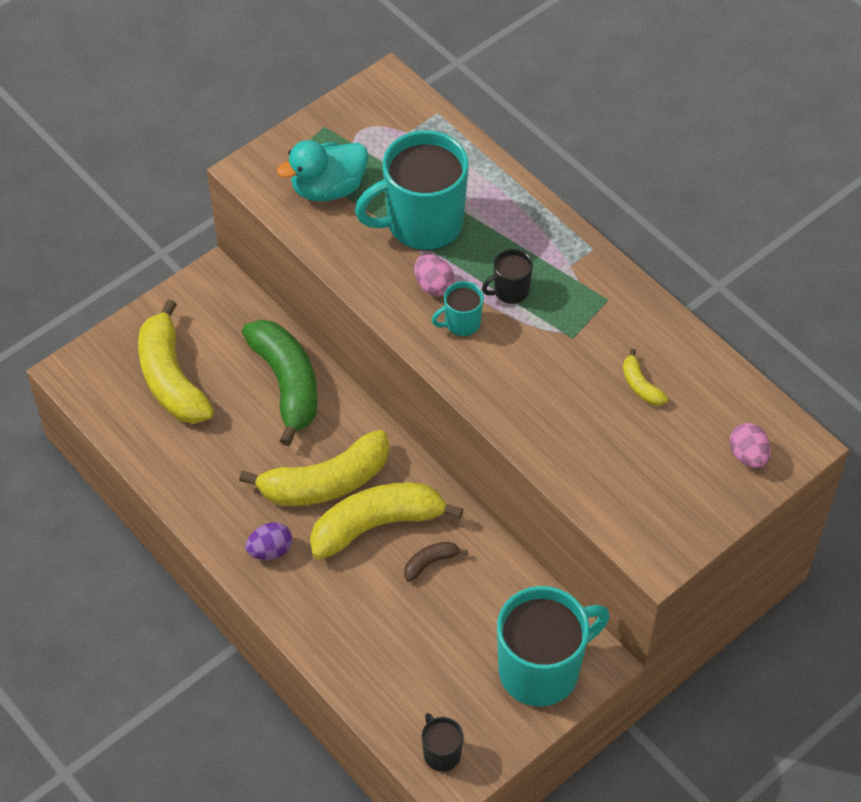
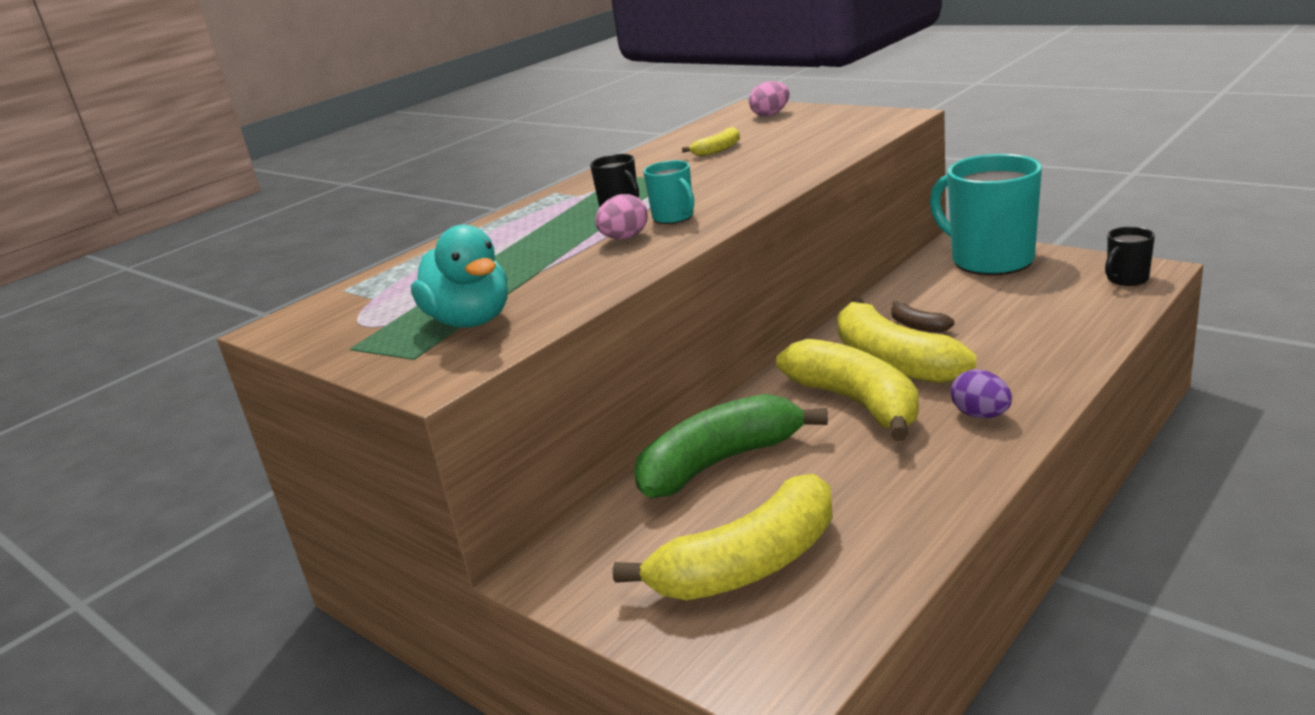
camera: 95 degrees left, 30 degrees down
turquoise mug [355,130,469,251] -> none

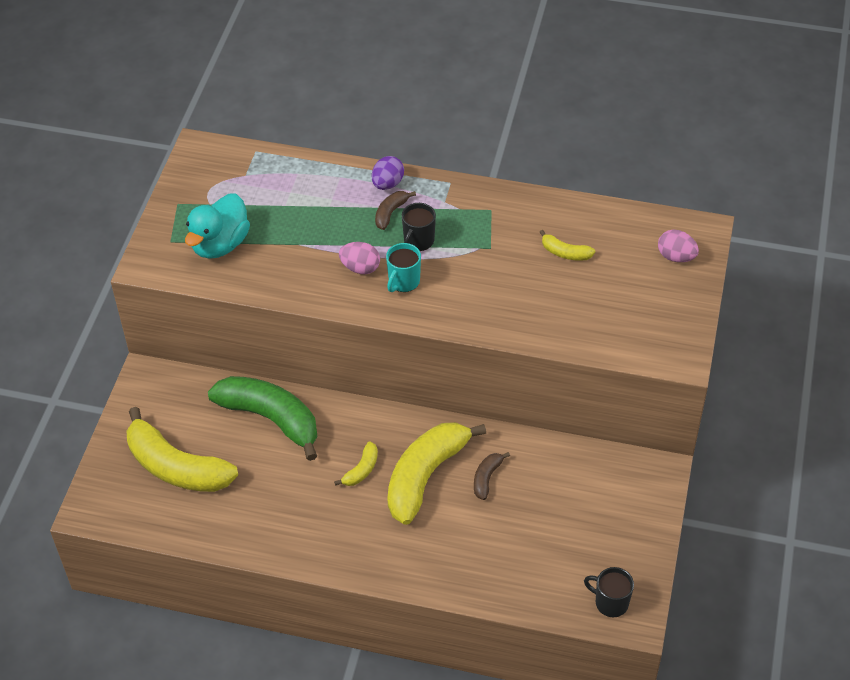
camera: 60 degrees right, 25 degrees up
yellow banana [776,339,919,441] -> yellow banana [334,441,378,486], size x0.44
turquoise mug [930,154,1042,275] -> none
purple egg [951,370,1012,418] -> purple egg moved to [372,156,404,190]
none -> brown banana [375,191,416,230]

